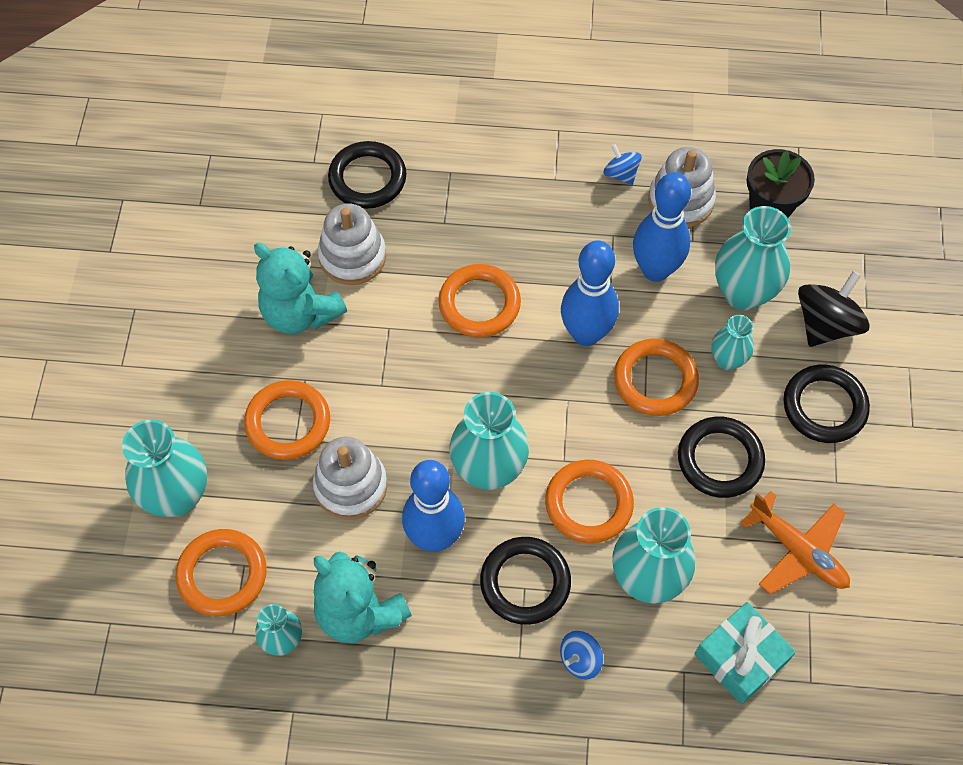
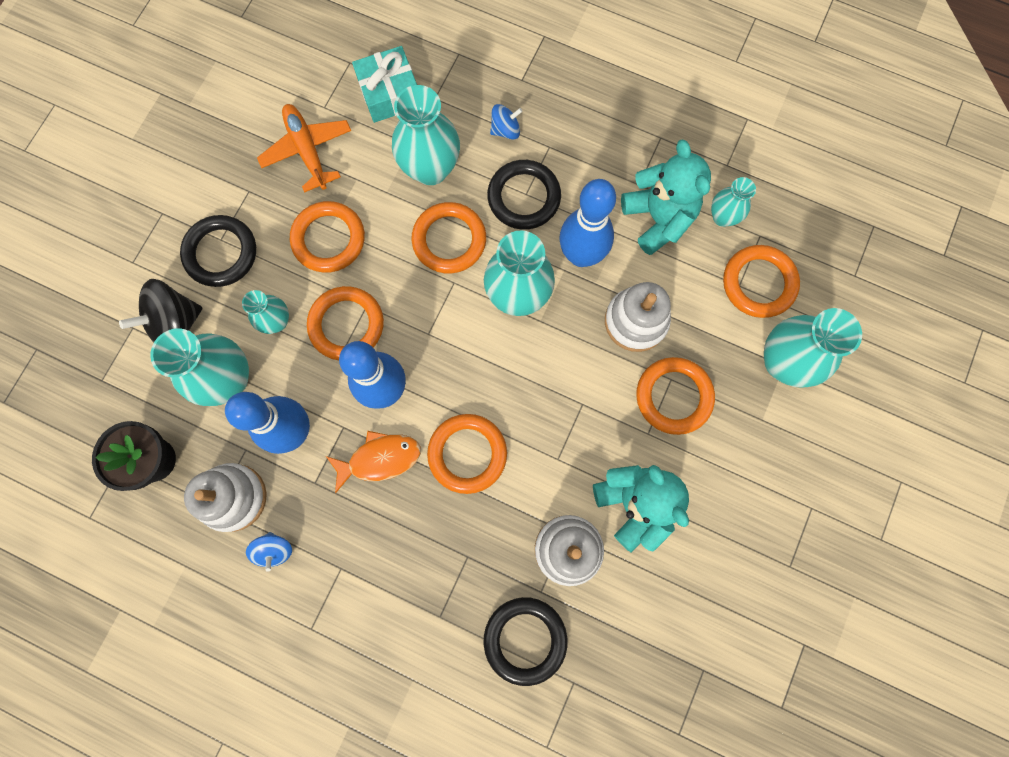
camera: 160 degrees left, 15 degrees up
black ring [678,416,765,498] -> orange ring [290,201,365,273]
none -> orange fish [326,431,421,493]

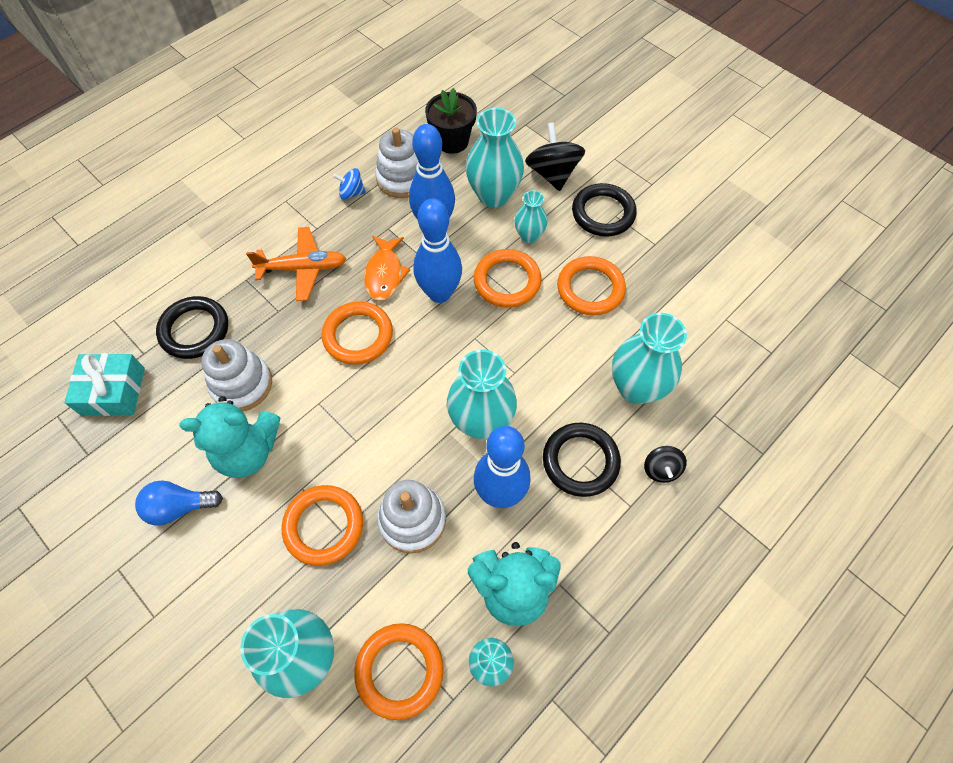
camera: 110 degrees right, 15 degrees down
orange plane [257,104,351,193] -> orange plane moved to [246,227,346,301]
turquoise gift [352,46,417,123] -> turquoise gift moved to [64,353,145,416]
orange ring [411,202,486,274] -> none
blue spinning top [490,104,523,140] -> black spinning top [644,446,687,483]
none -> blue light bulb [135,480,223,526]

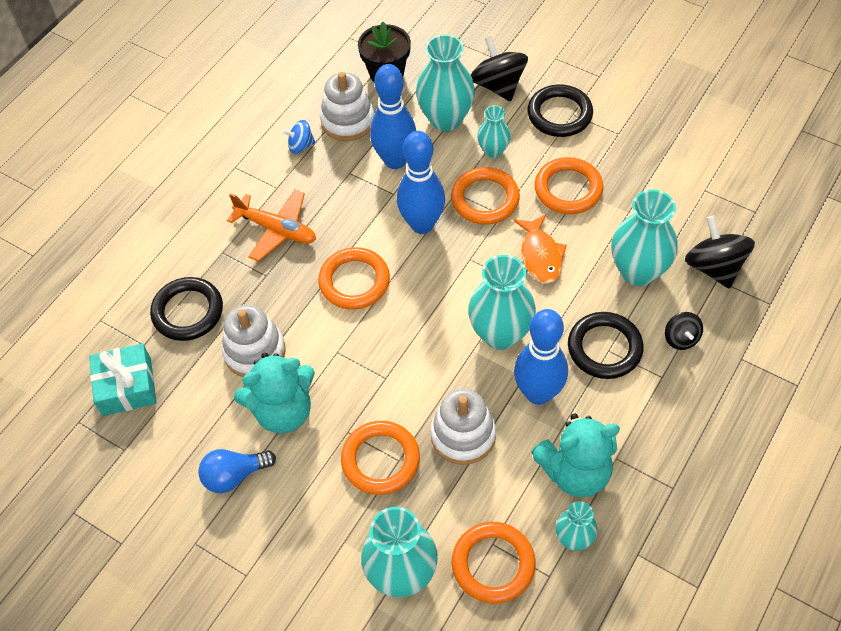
camera: 10 degrees left, 5 degrees down
orange plane [246,227,346,301] -> orange plane turned 45 degrees clockwise [227,190,316,262]
orange fish [364,236,410,301] -> orange fish moved to [513,214,567,283]
none -> black spinning top [685,216,755,289]

